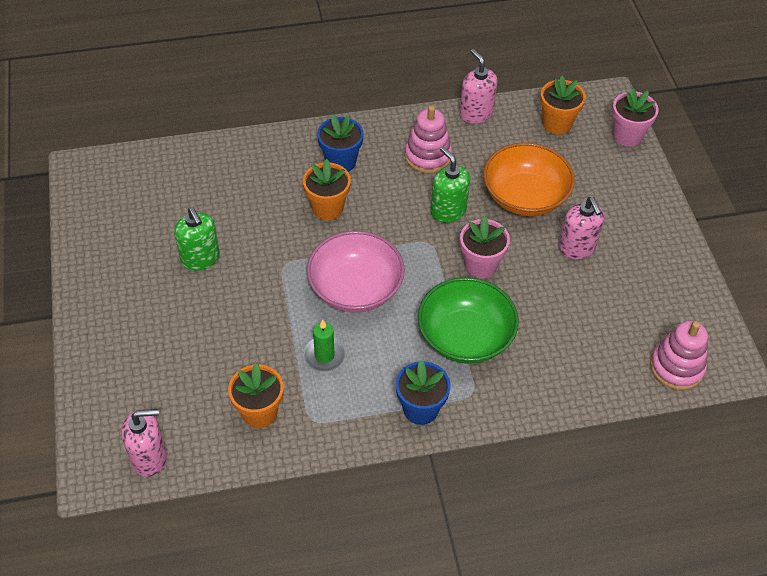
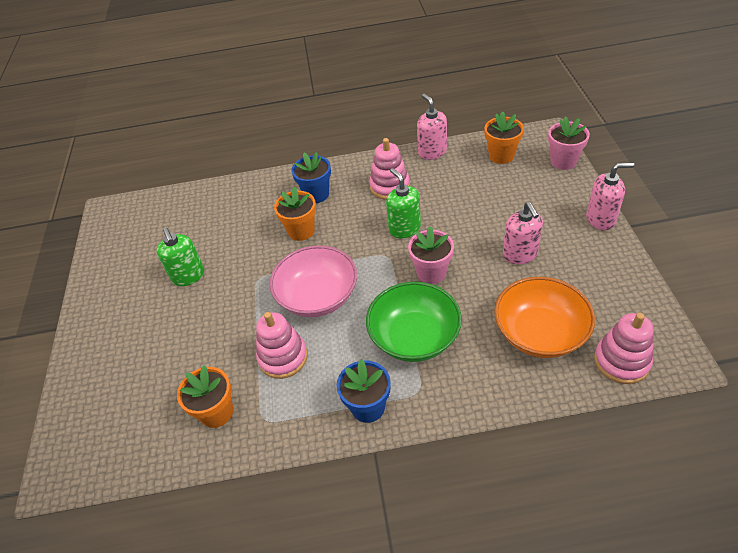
camera: 10 degrees right, 5 degrees down
pink soap dispenser [121,409,167,477] -> pink soap dispenser moved to [586,162,634,230]
green candle [303,320,346,372] -> pink stacking toy [256,312,308,379]
orange bowl [483,143,575,216] -> orange bowl moved to [494,277,595,358]

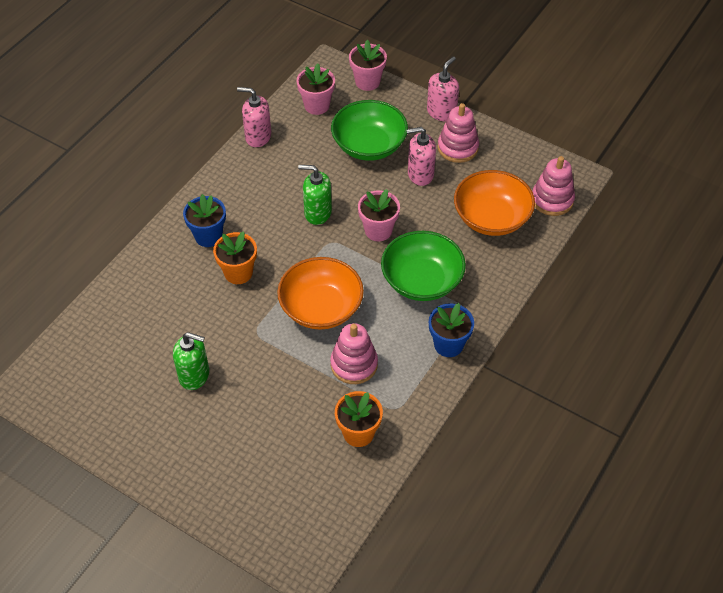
camera: 55 degrees left, 5 degrees up
pink bowl [269,245,357,317] -> orange bowl [277,257,364,330]
pink stacking toy [369,138,410,200] -> pink stacking toy moved to [438,103,479,163]
orange flower pot [484,111,524,164] -> pink flower pot [296,63,335,115]
pink soap dispenser [503,202,543,264] -> pink soap dispenser turned 150 degrees clockwise [406,127,436,186]
none -> green bowl [331,100,408,161]

